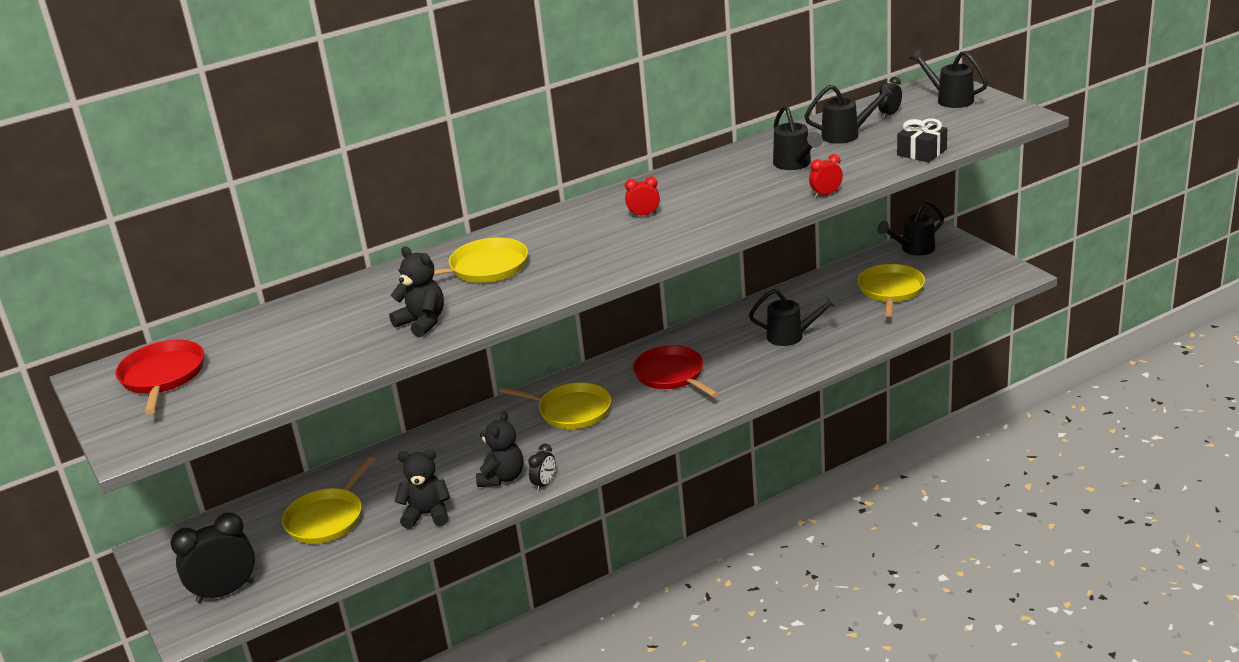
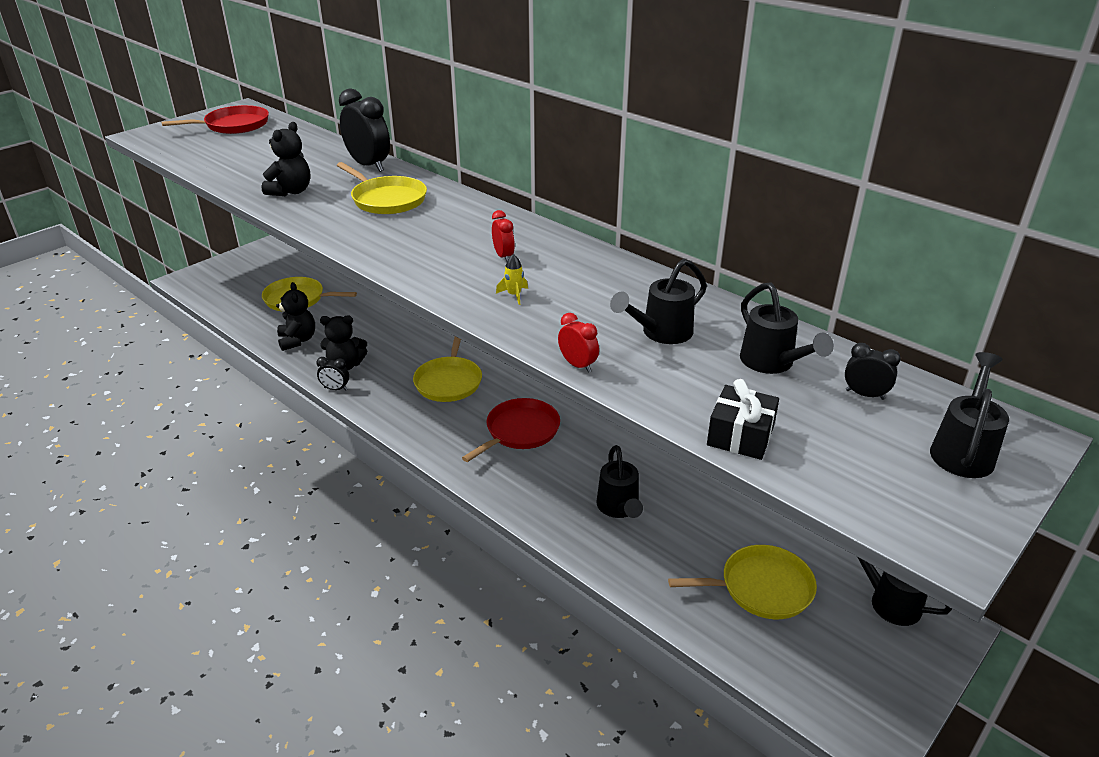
camera: 70 degrees right, 5 degrees up
black clock [171,512,255,603] -> black clock moved to [339,88,390,172]
none -> yellow rocket [496,254,528,305]

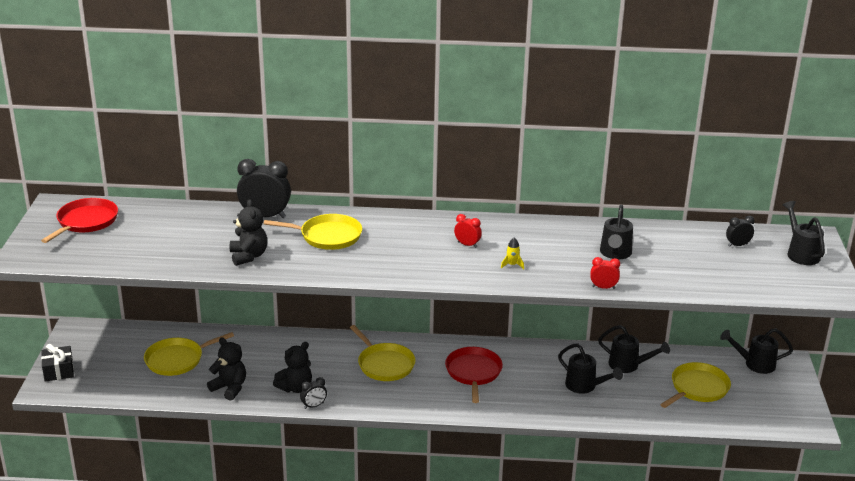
camera: 40 degrees left, 5 degrees down
black gift [707,379,779,460] -> black gift moved to [41,344,74,382]
black watering can [740,282,834,374] -> black watering can moved to [598,325,670,373]

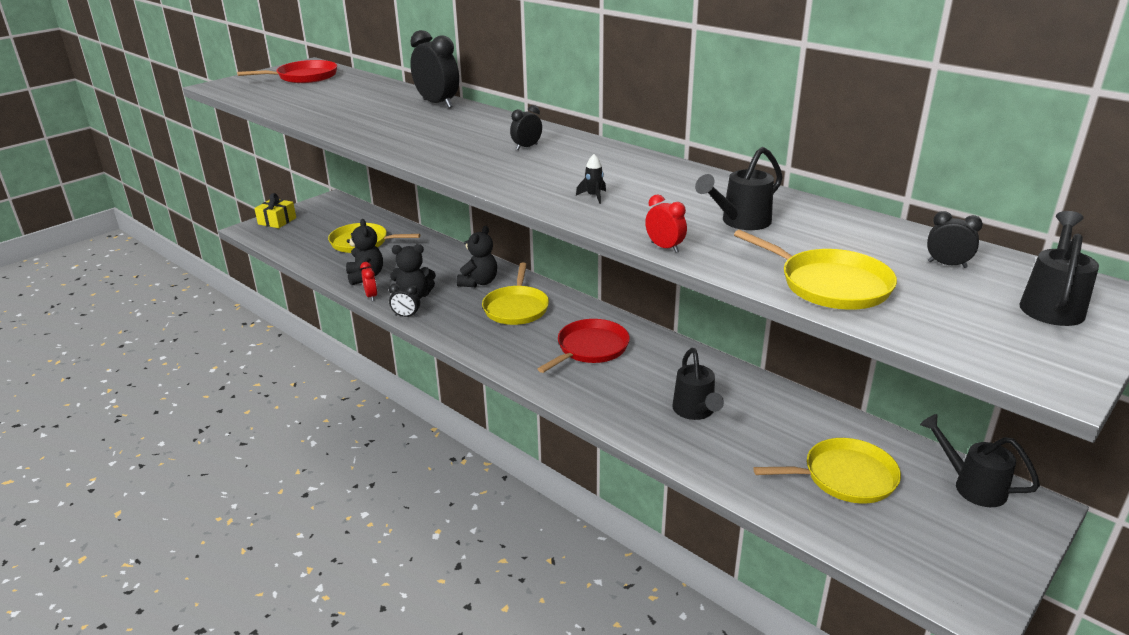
camera: 40 degrees right, 0 degrees up
black gift [41,344,74,382] -> yellow gift [254,193,296,228]
black teddy bear [230,199,267,266] -> black teddy bear moved to [456,226,497,287]
yellow pan [263,214,362,250] -> yellow pan moved to [734,230,897,310]
red clock [454,214,482,248] -> red clock moved to [360,262,377,301]
yellow rocket [501,238,524,269] -> black rocket [576,154,606,204]
black watering can [598,325,670,373] -> none
none -> black clock [510,105,542,150]

